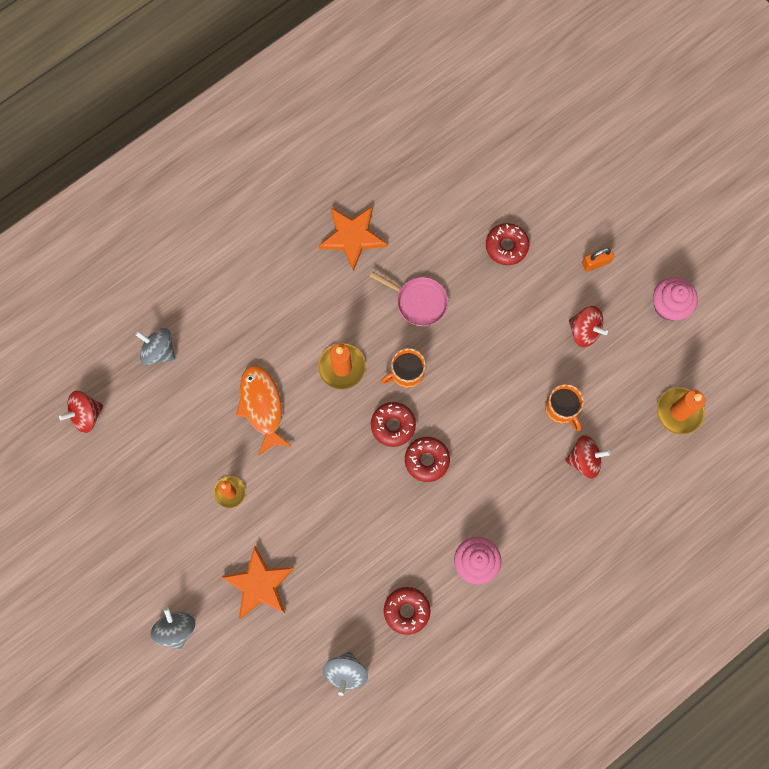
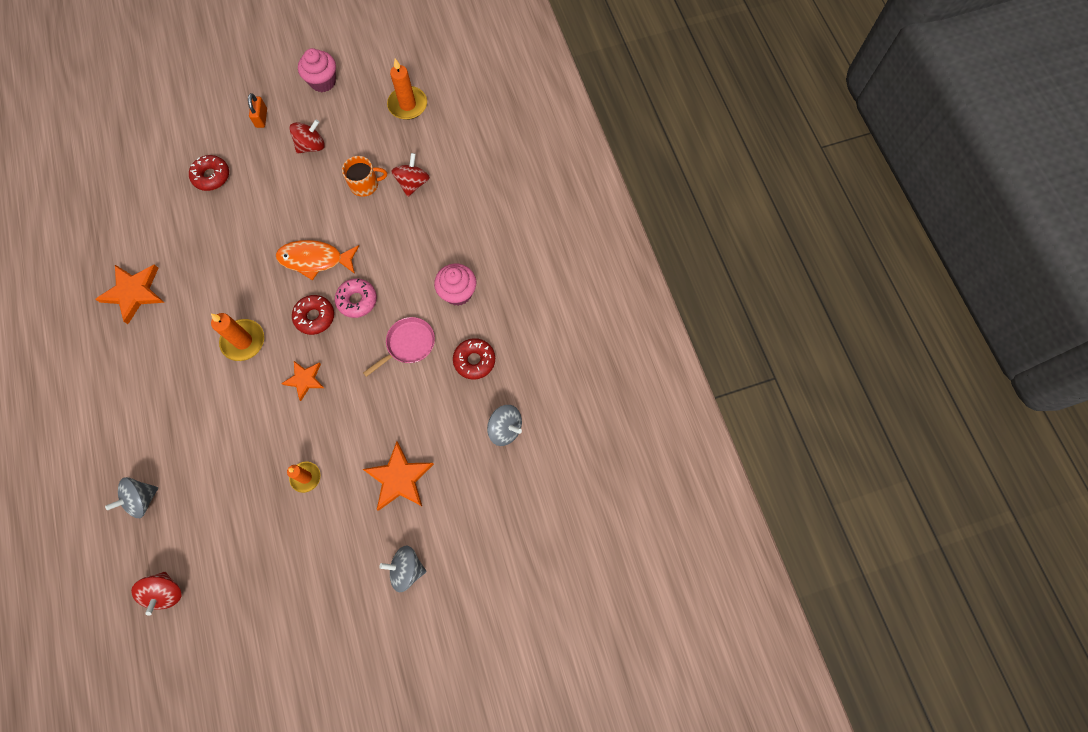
camera: 70 degrees left, 5 degrees down
orange fish [236,366,291,456] -> orange fish moved to [276,240,359,281]
pink pan [369,272,448,326] -> pink pan moved to [363,317,435,377]
orange mug [381,348,426,388] -> none
red donut [405,437,450,482] -> pink donut [335,279,377,318]
none -> orange star [281,361,324,401]

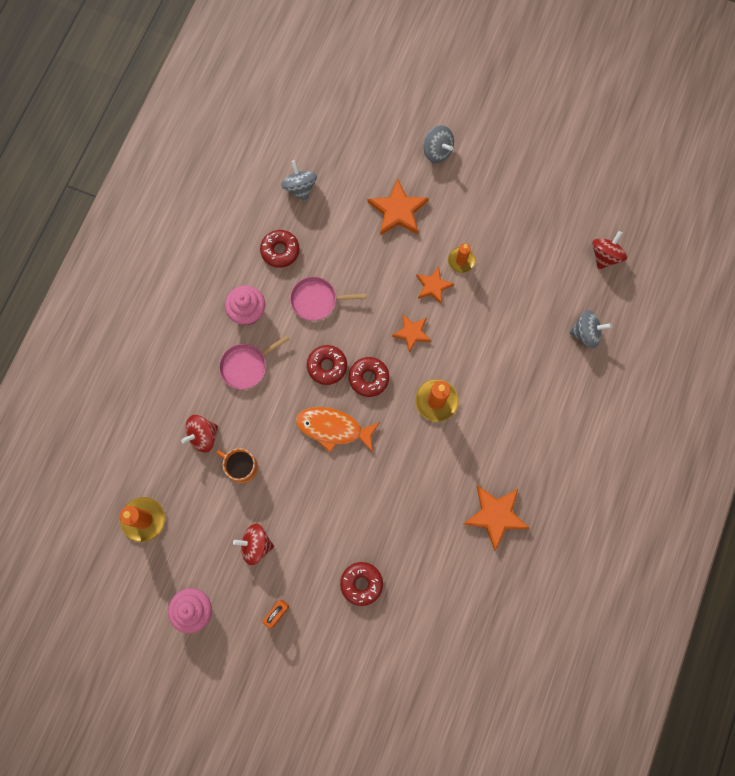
camera: 140 degrees left, 5 degrees up
orange fish [276,240,359,281] -> orange fish turned 150 degrees clockwise [296,407,380,452]
pink donut [335,279,377,318] -> red donut [307,345,347,385]
none -> pink pan [219,335,289,389]
none -> orange star [416,266,454,304]

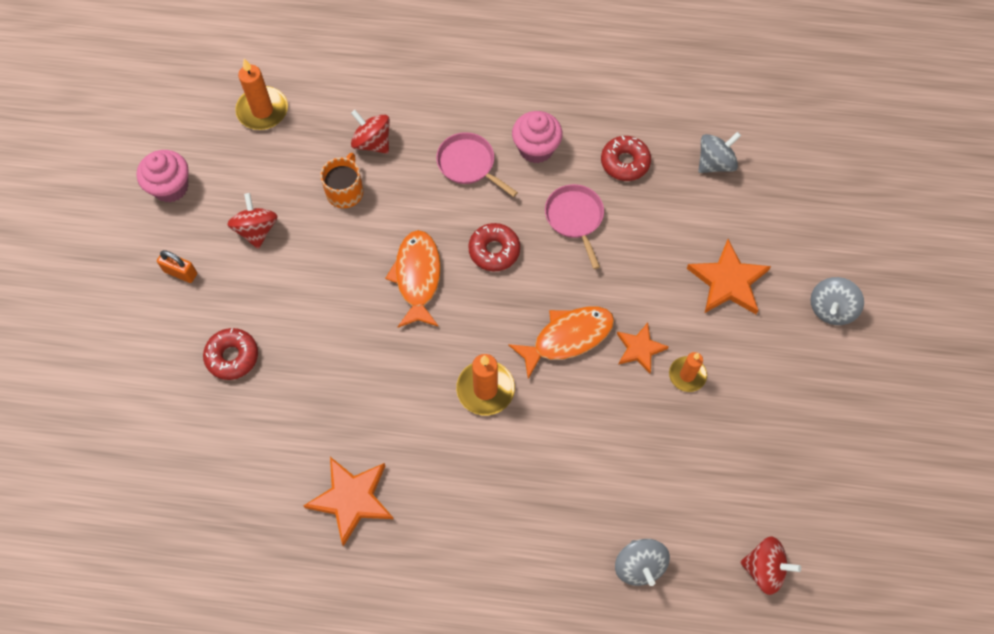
camera: 75 degrees right, 10 degrees down
red donut [349,357,389,397] -> none
orange star [392,315,431,353] -> orange fish [508,307,614,379]

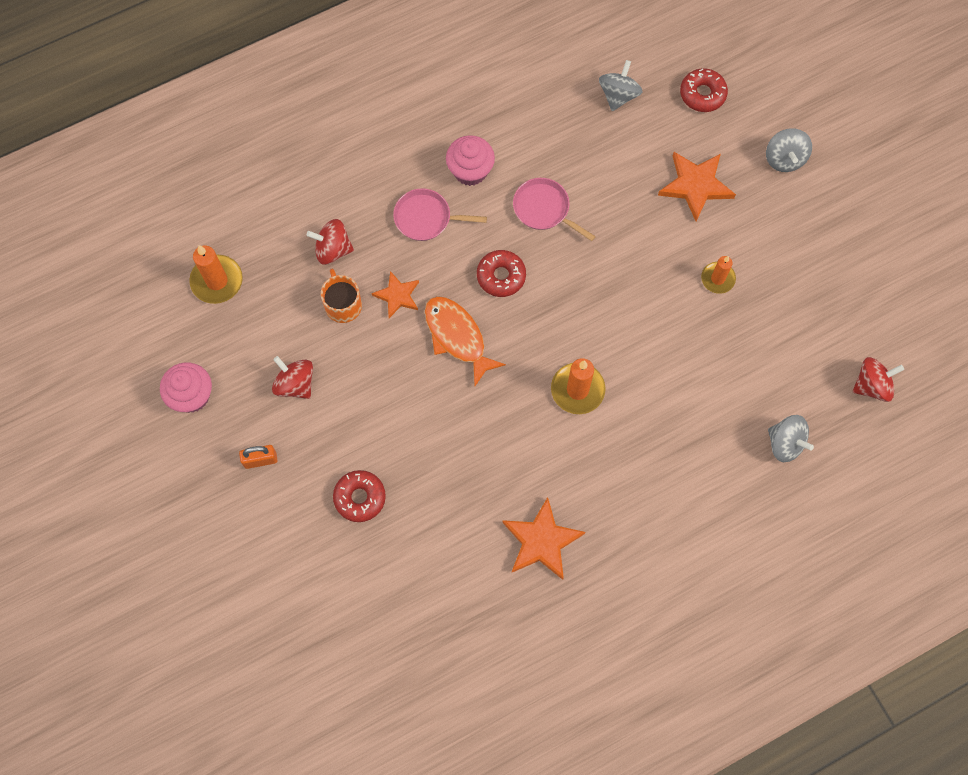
camera: 35 degrees left, 5 degrees up
orange fish [508,307,614,379] -> none
red donut [601,136,651,181] -> red donut moved to [680,68,728,112]
orange star [617,323,668,373] -> orange star moved to [372,271,419,318]

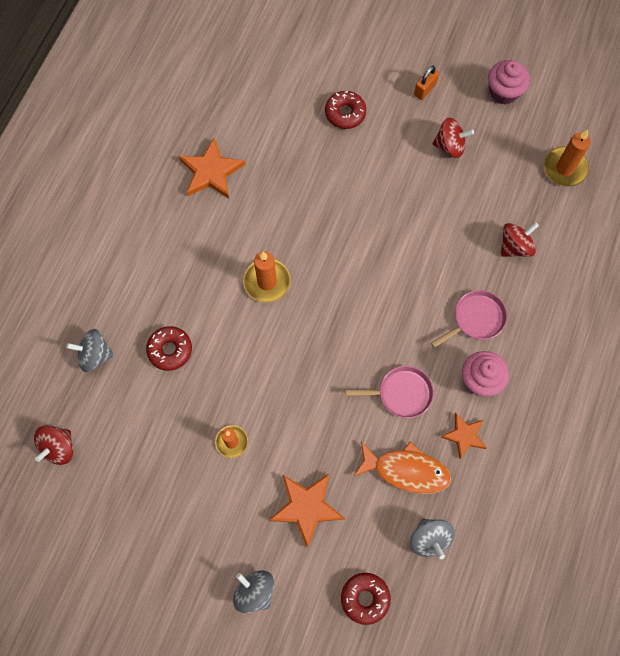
camera: 140 degrees right, 0 degrees up
orange mug [321,269,362,323] -> none
orange star [372,271,419,318] -> orange star moved to [441,413,486,459]
orange fish [425,296,506,386] -> orange fish moved to [353,441,451,494]
red donut [477,250,526,297] -> red donut moved to [146,326,192,371]

